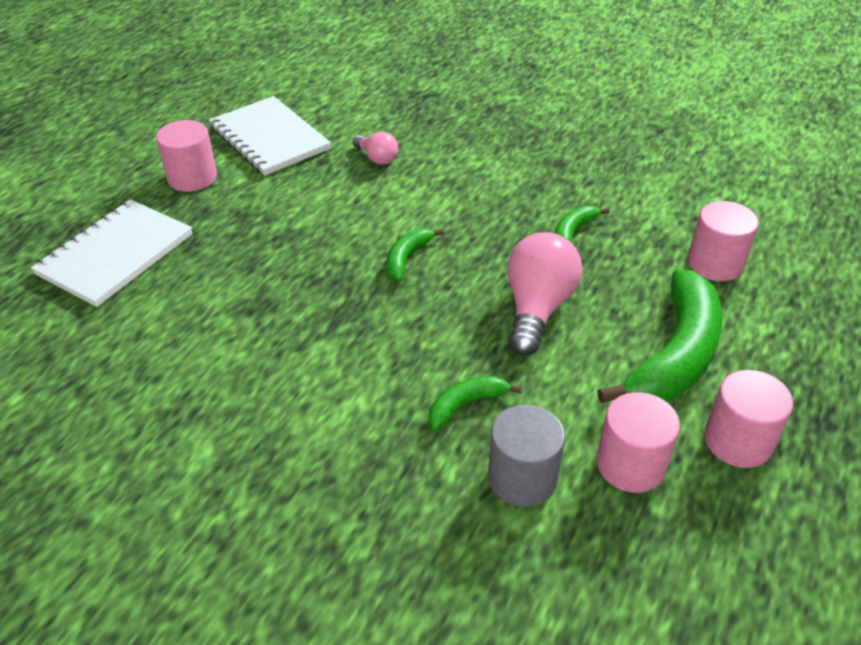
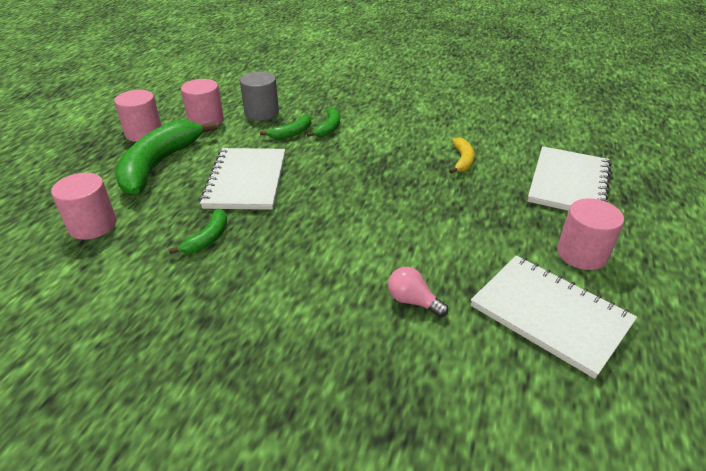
camera: 170 degrees right, 5 degrees down
green banana [386,228,444,281] -> green banana moved to [307,107,340,137]
pink light bulb [508,232,582,356] -> white notebook [199,148,285,210]
none -> yellow banana [449,137,475,174]

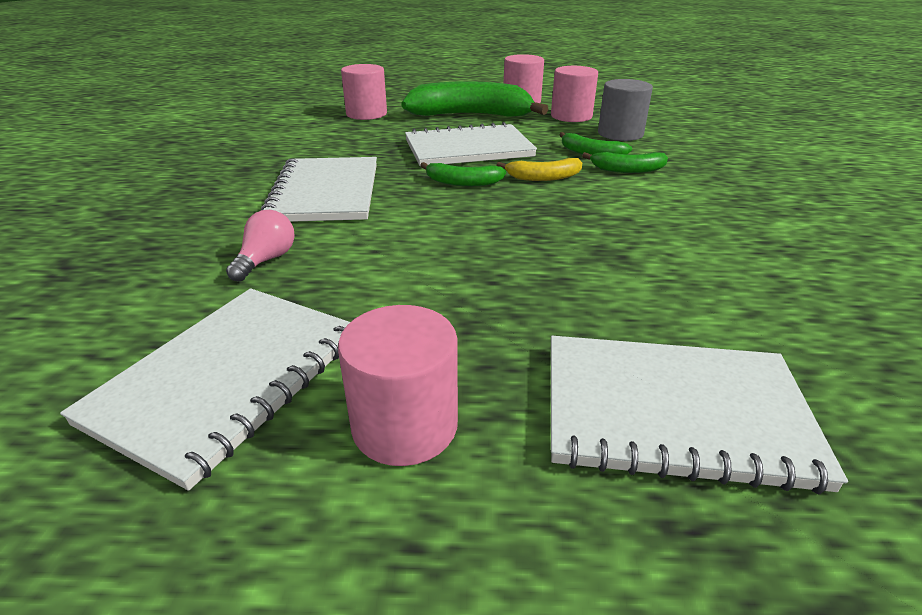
camera: 75 degrees right, 5 degrees down
green banana [169,209,227,254] -> green banana moved to [420,162,506,186]
yellow banana [449,137,475,174] -> yellow banana moved to [496,158,582,181]
none -> white notebook [261,157,377,222]

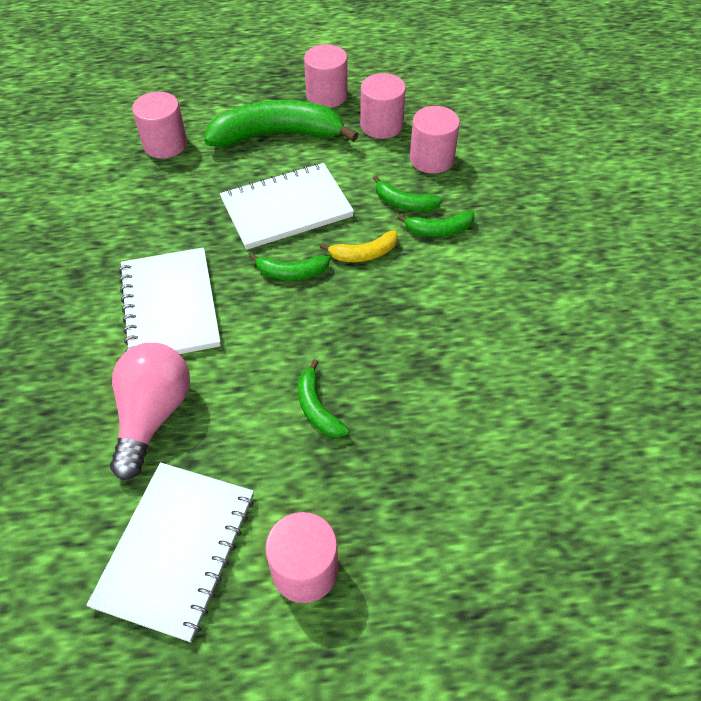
camera: 10 degrees left, 20 degrees up
pink light bulb [226,210,294,282] -> pink light bulb [110,343,190,481], size x1.89
white notebook [551,336,848,494] -> none
grey cylinder [598,79,653,141] -> pink cylinder [410,106,460,174]
none -> green banana [298,359,349,438]

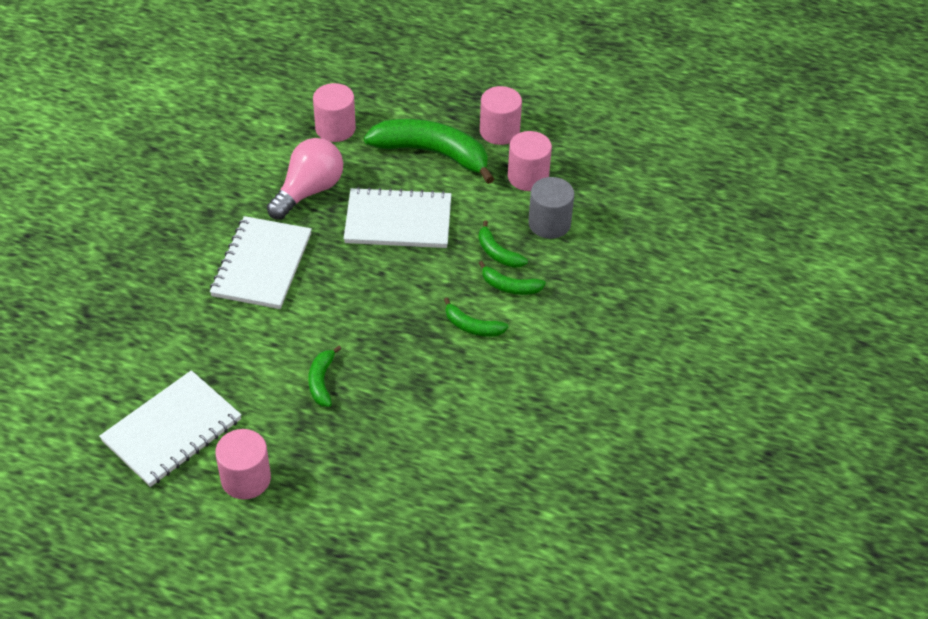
camera: 25 degrees right, 5 degrees down
pink light bulb [110,343,190,481] -> pink light bulb moved to [267,138,343,220]
green banana [249,253,330,280] -> green banana moved to [444,298,509,337]
yellow banana [320,230,398,262] -> none
pink cylinder [410,106,460,174] -> grey cylinder [528,177,574,239]

